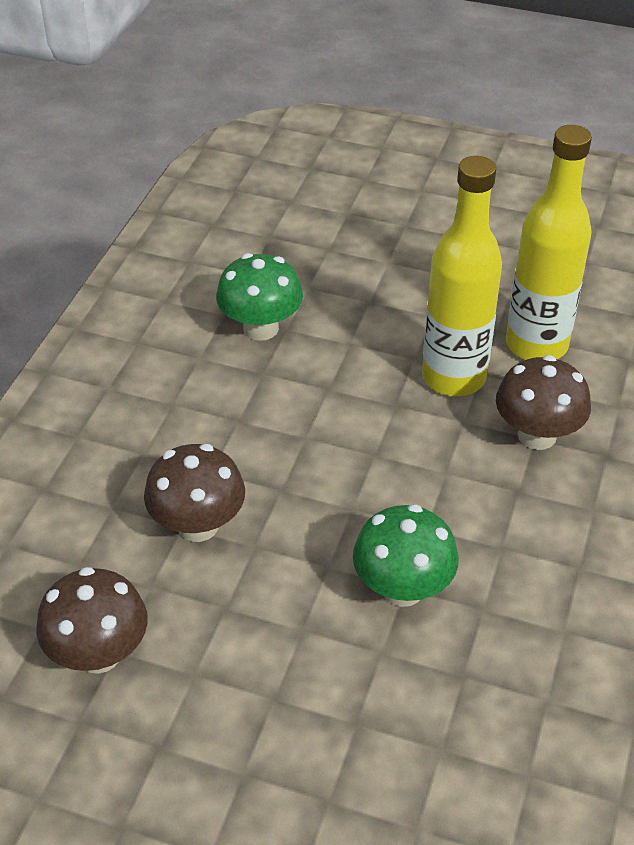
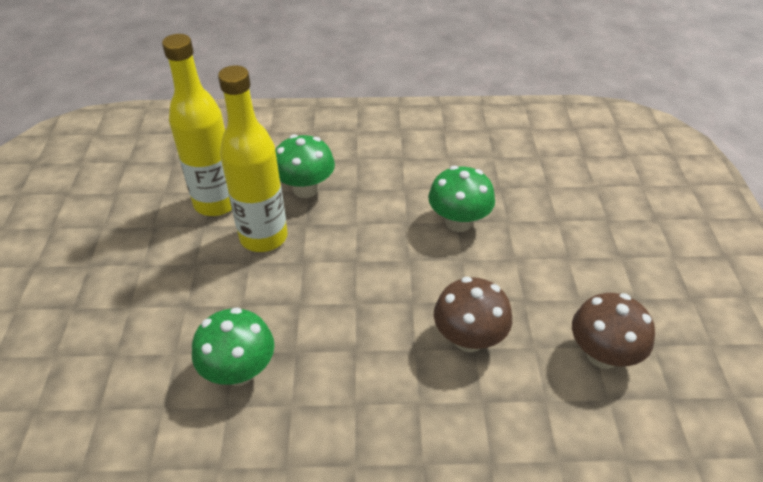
camera: 110 degrees left, 0 degrees up
brown mushroom [496,355,591,450] -> green mushroom [275,134,335,198]

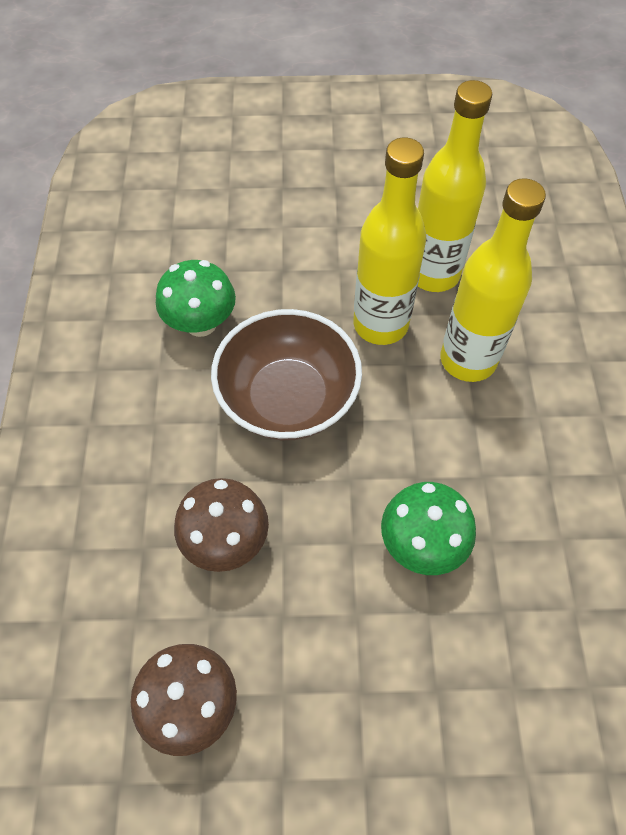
camera: 90 degrees right, 15 degrees up
green mushroom [275,134,335,198] -> yellow bottle [440,178,546,382]
none -> brown bowl [211,309,362,440]

